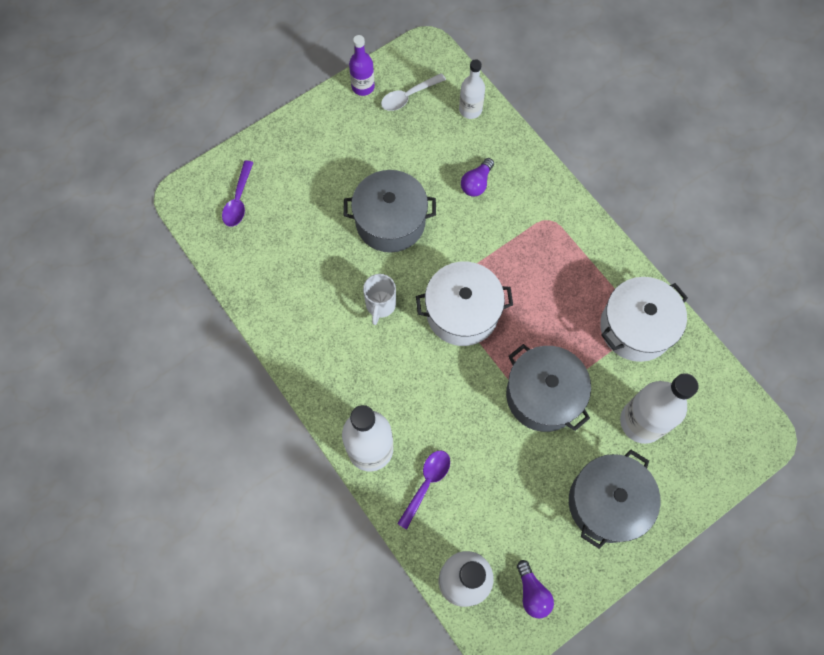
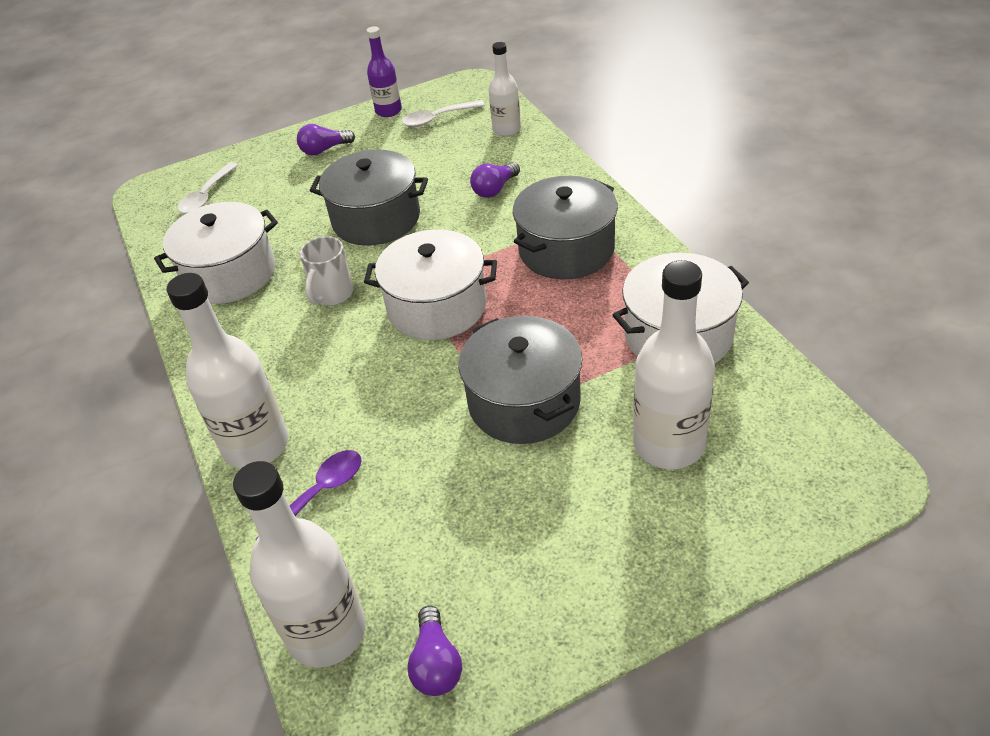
camera: 15 degrees right, 25 degrees down
purple spoon [222,160,254,227] -> white spoon [178,162,238,214]
grey pot [569,450,660,549] -> grey pot moved to [513,176,618,279]
none -> white pot [154,202,278,304]
none -> purple light bulb [297,124,355,155]

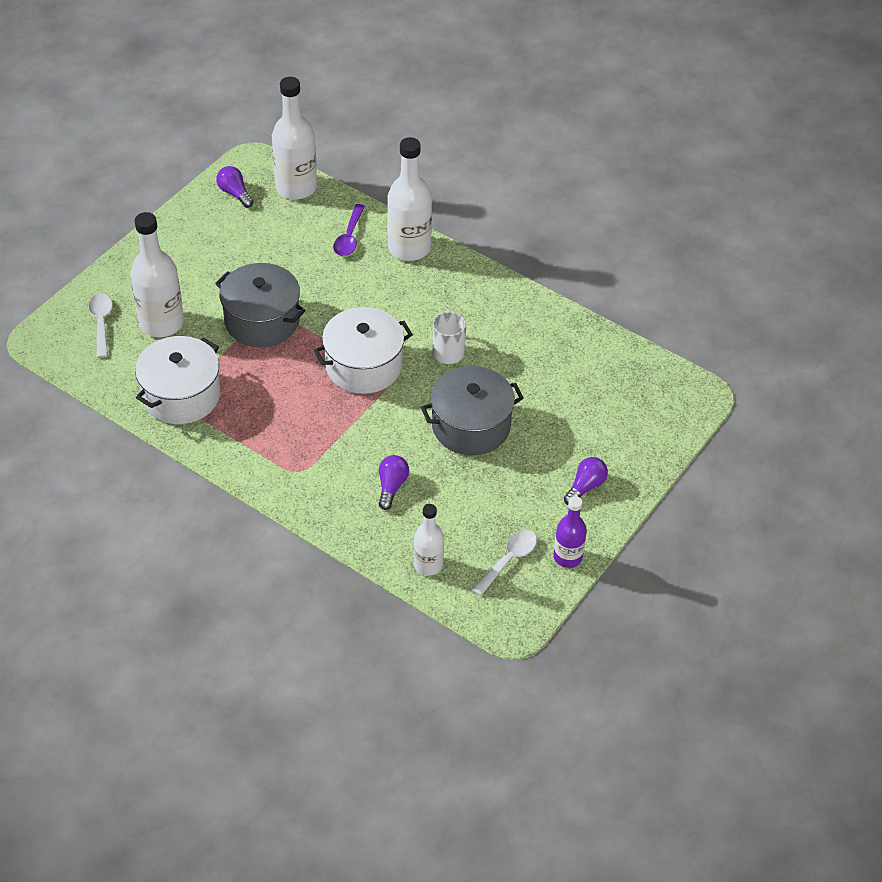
camera: 145 degrees right, 5 degrees up
white pot [154,202,278,304] -> none
white spoon [178,162,238,214] -> white spoon moved to [88,293,112,358]
grey pot [513,176,618,279] -> none

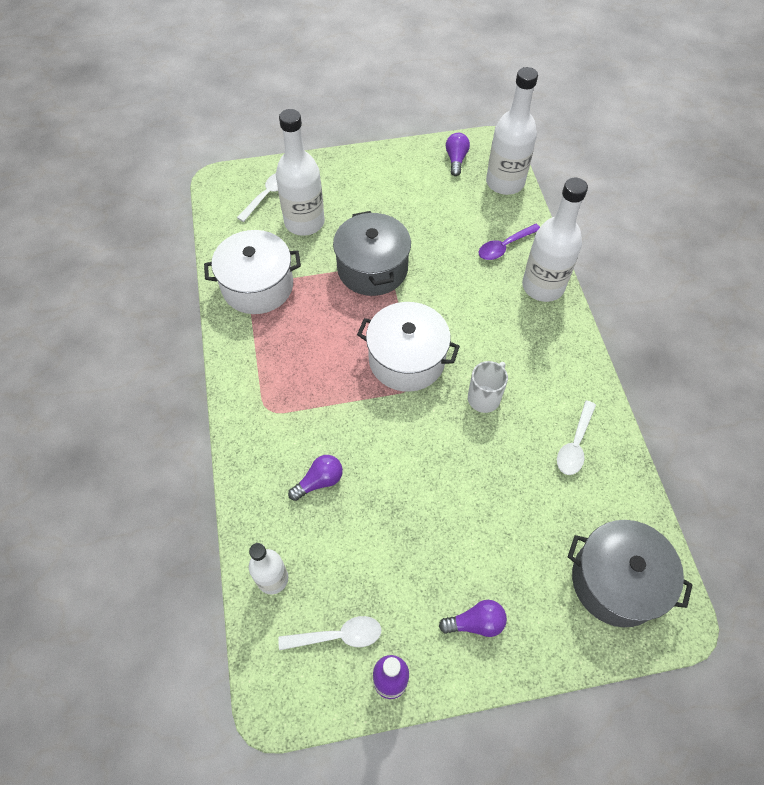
camera: 45 degrees right, 10 degrees up
grey pot [421,366,524,455] -> grey pot moved to [568,520,693,627]
none -> white spoon [557,400,596,475]

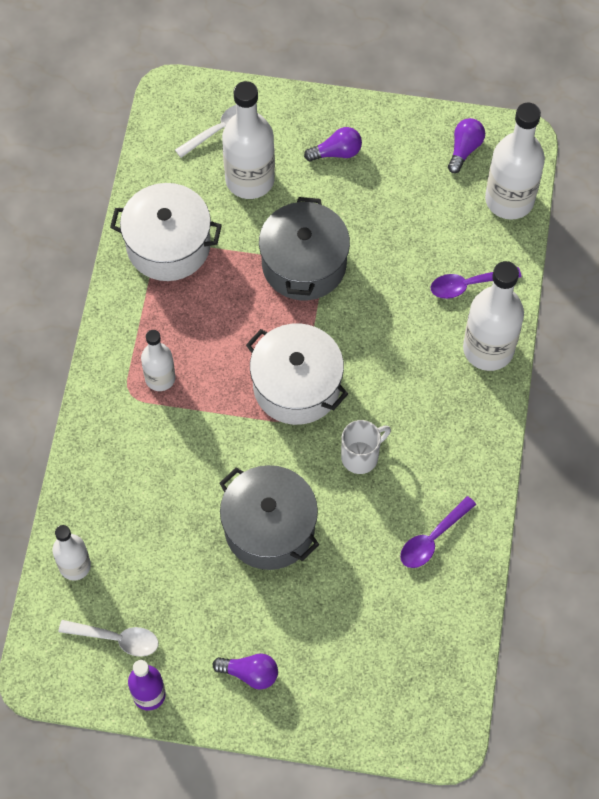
camera: 20 degrees right, 5 degrees up
purple light bulb [288,455,343,501] -> purple light bulb moved to [304,127,362,161]
white spoon [557,400,596,475] -> purple spoon [400,496,476,568]
grey pot [568,520,693,627] -> grey pot moved to [219,465,319,570]
none -> white bottle [141,330,176,391]

